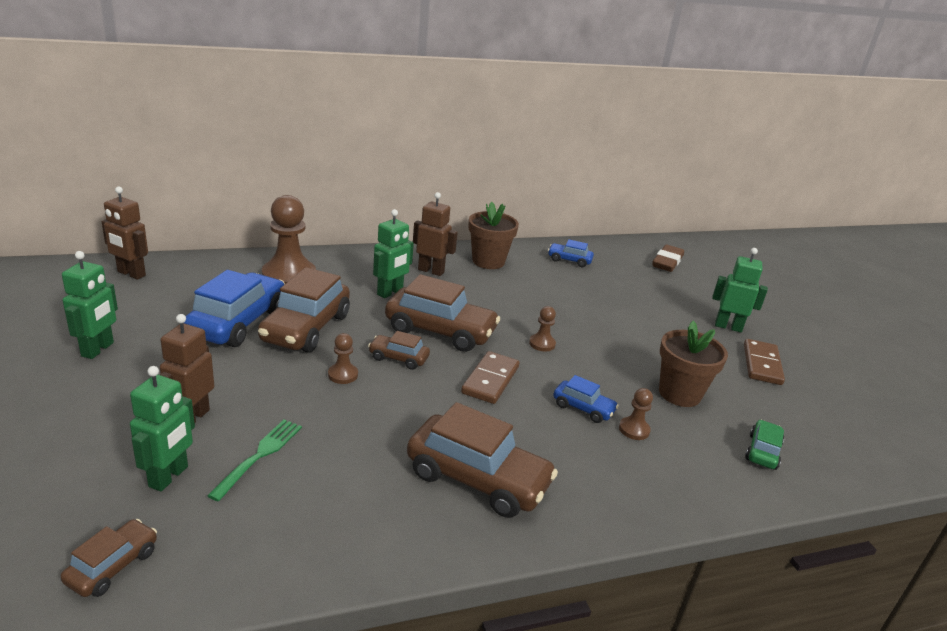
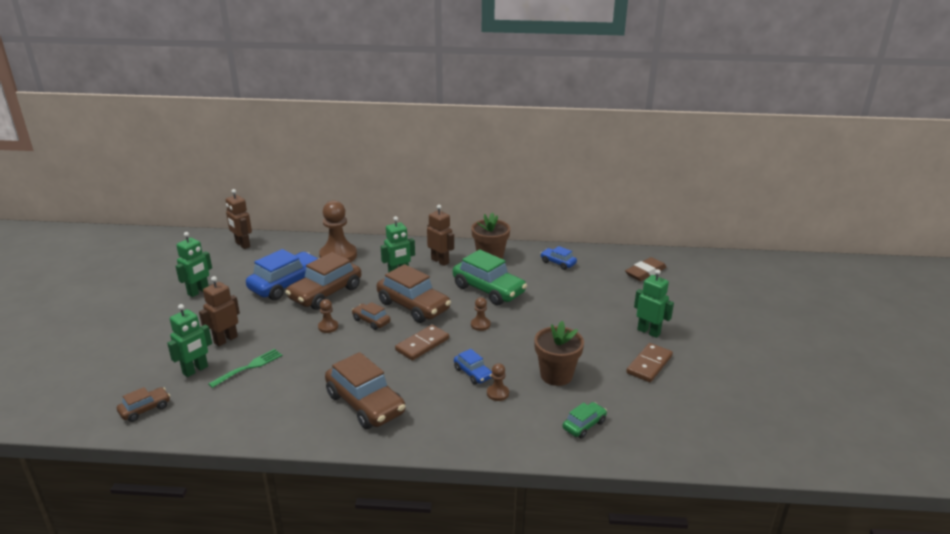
camera: 25 degrees right, 0 degrees up
none -> green car [453,249,527,306]

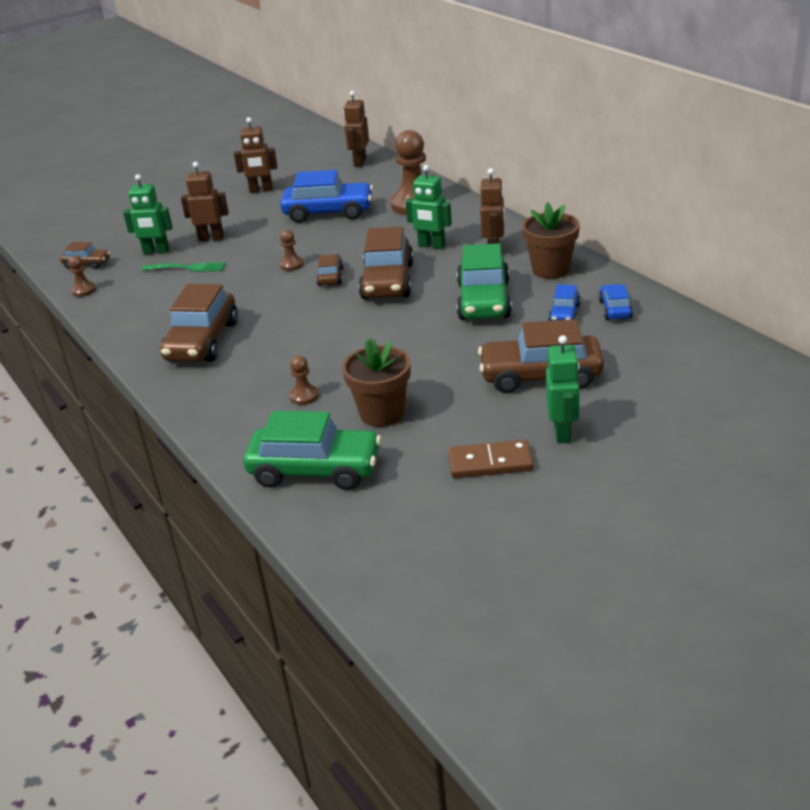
camera: 55 degrees right, 5 degrees up
green robot [176,232,212,297] -> brown robot [234,117,277,193]
brown car [285,252,361,310] -> brown car moved to [478,319,604,393]
brown domino [395,325,449,360] -> none
blue car [454,349,492,385] -> blue car moved to [548,285,581,321]
brown pawn [471,297,490,331] -> brown pawn moved to [68,255,96,297]
green car [563,402,607,439] -> green car [243,411,381,490], size x1.99
brown eraser [625,257,667,281] -> none

